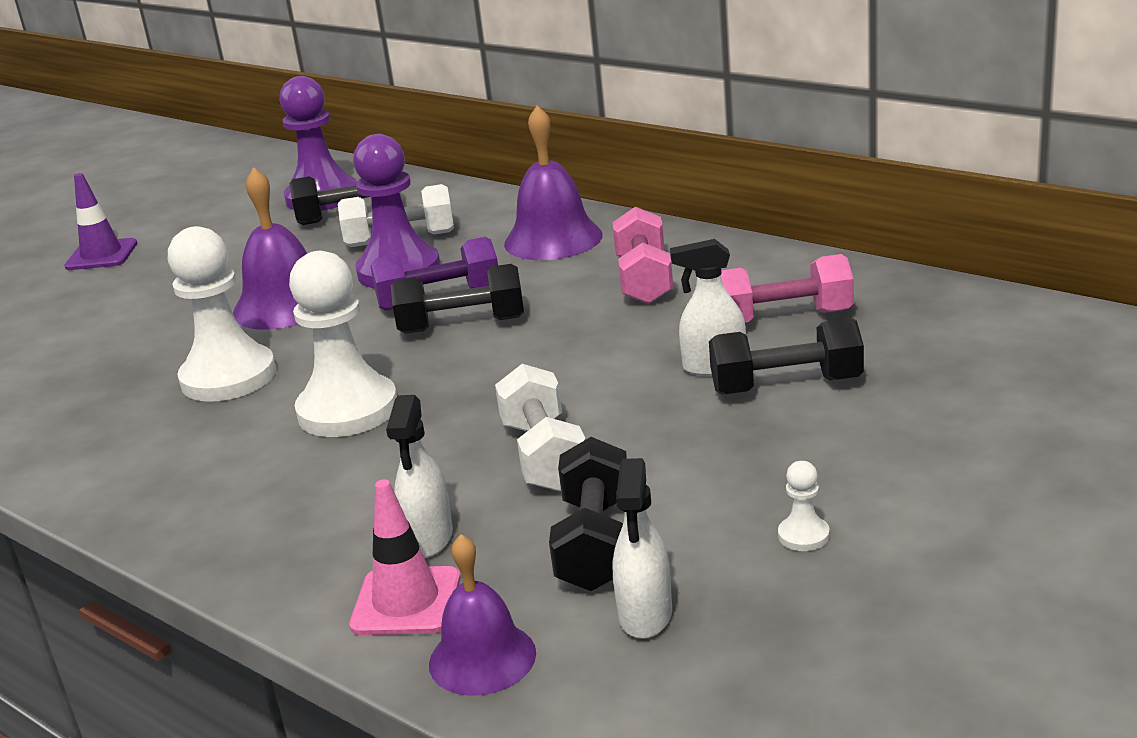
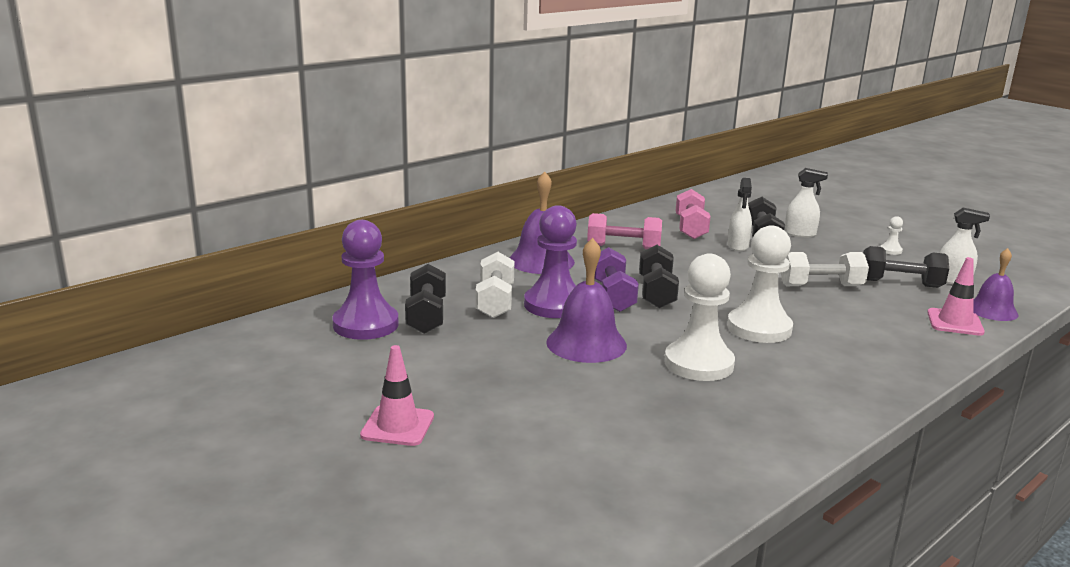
camera: 85 degrees left, 5 degrees down
purple traffic cone [64,173,137,270] -> pink traffic cone [360,345,434,446]
white spray bottle [386,395,453,558] -> white spray bottle moved to [784,168,828,237]

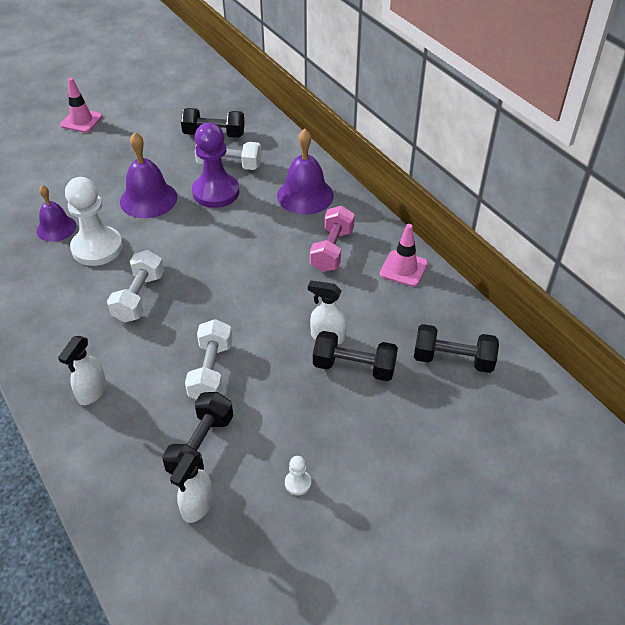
camera: 100 degrees right, 25 degrees up
purple pawn [332,220,399,340] -> none
purple dumbbell [595,247,639,312] -> none
black dumbbell [639,245,679,308] -> black dumbbell moved to [414,324,499,373]
pink dumbbell [675,189,711,239] -> none
white pawn [727,225,793,343] -> white dumbbell [107,250,164,323]
white spray bottle [784,168,828,237] -> white spray bottle moved to [58,336,107,405]
pink traffic cone [927,257,985,336] -> pink traffic cone moved to [380,224,428,287]
purple bell [973,248,1019,321] -> purple bell moved to [36,185,76,242]

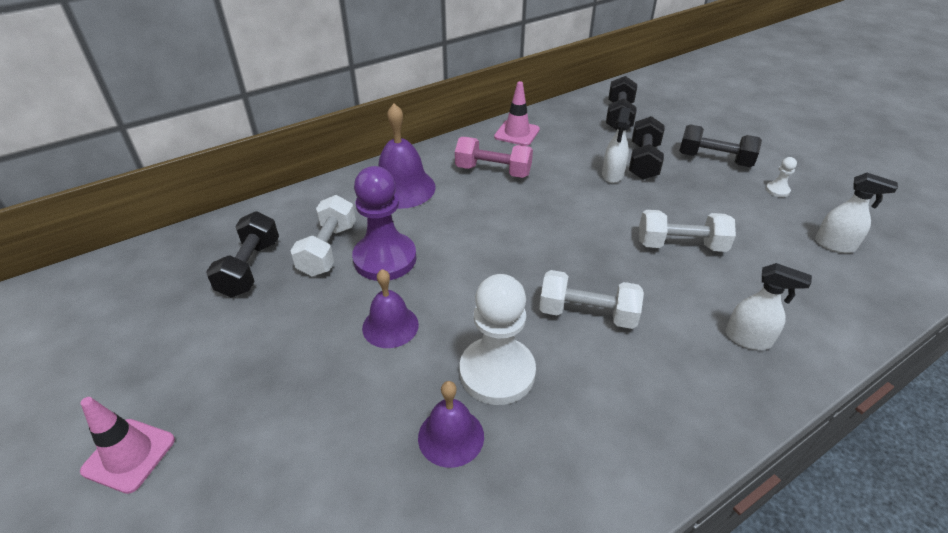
camera: 90 degrees left, 5 degrees down
purple bell [120,132,177,218] -> purple bell [362,269,419,348], size x0.66
black dumbbell [162,392,233,474] -> black dumbbell moved to [679,124,762,167]

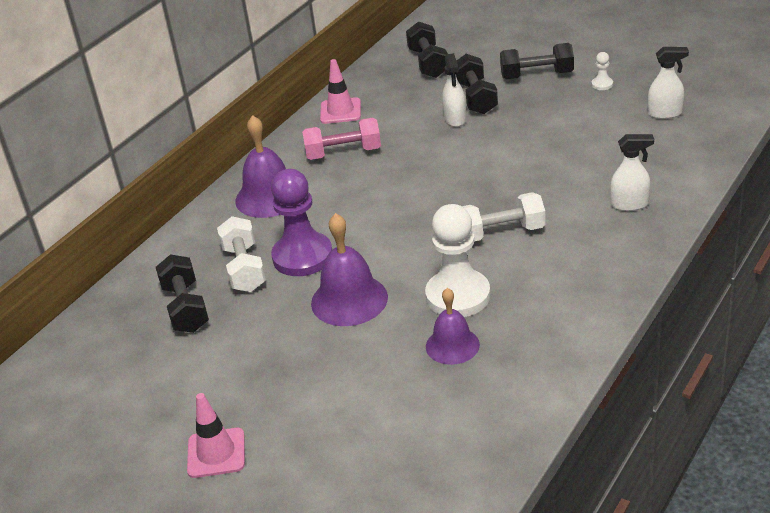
camera: 20 degrees left, 5 degrees down
purple bell [362,269,419,348] -> purple bell [311,213,388,326], size x1.52
white dumbbell [639,210,736,252] -> none

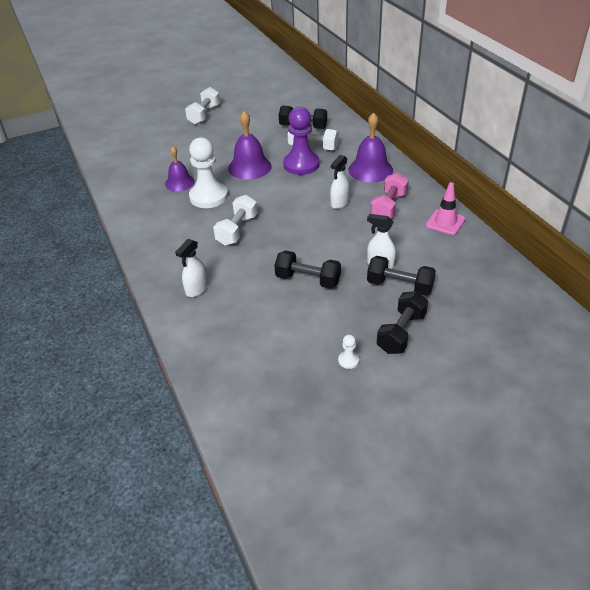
camera: 120 degrees right, 5 degrees up
pink traffic cone [187,393,245,478] -> white dumbbell [185,87,220,125]
black dumbbell [406,21,448,78] -> black dumbbell moved to [274,250,341,289]
white spray bottle [648,47,689,119] -> white spray bottle moved to [330,155,350,209]

